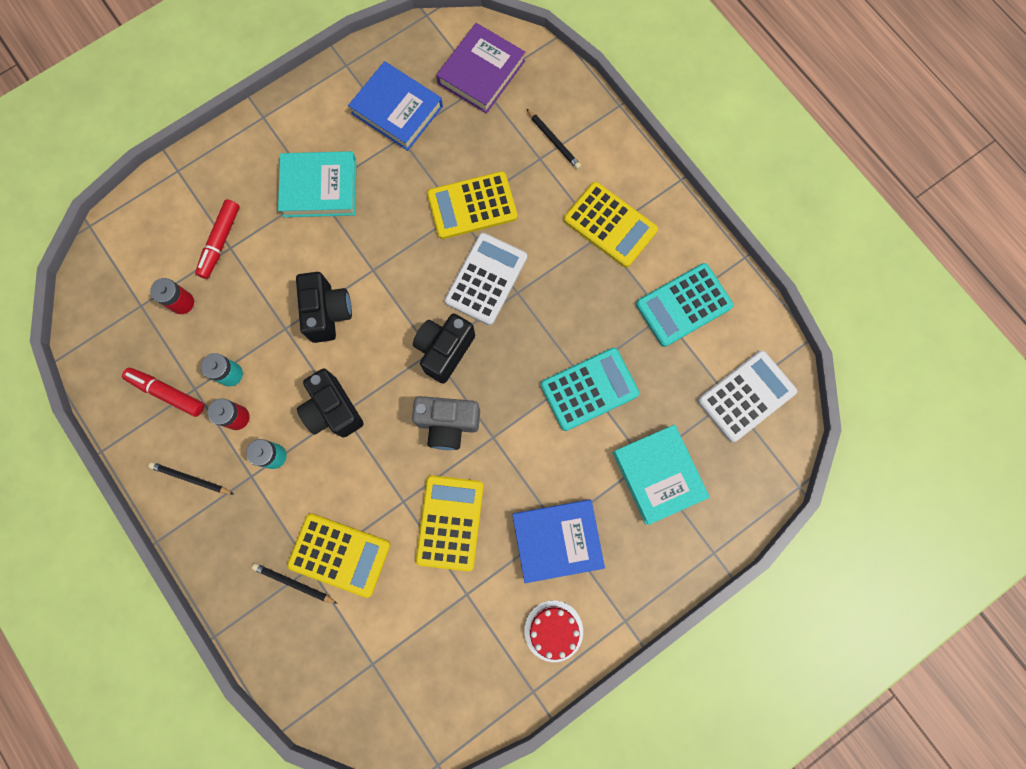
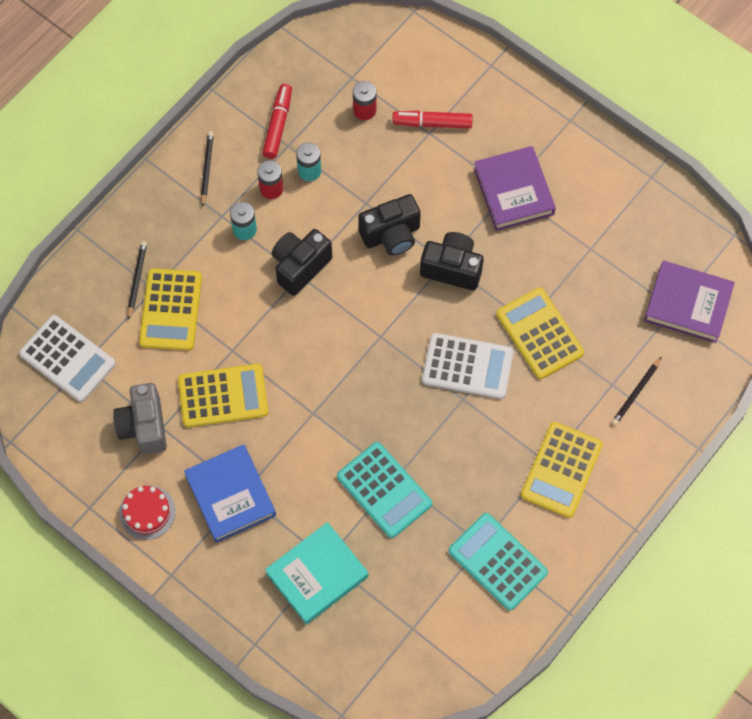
camera: 75 degrees right, 10 degrees down
turquoise book [278,151,356,217] -> purple book [474,146,556,231]
blue book [348,61,443,151] -> none
grey camera [412,396,480,450] -> grey camera moved to [113,383,167,454]
black camera [413,313,475,384] -> black camera moved to [420,232,484,290]
white calculator [698,350,797,442] -> white calculator moved to [19,315,116,402]

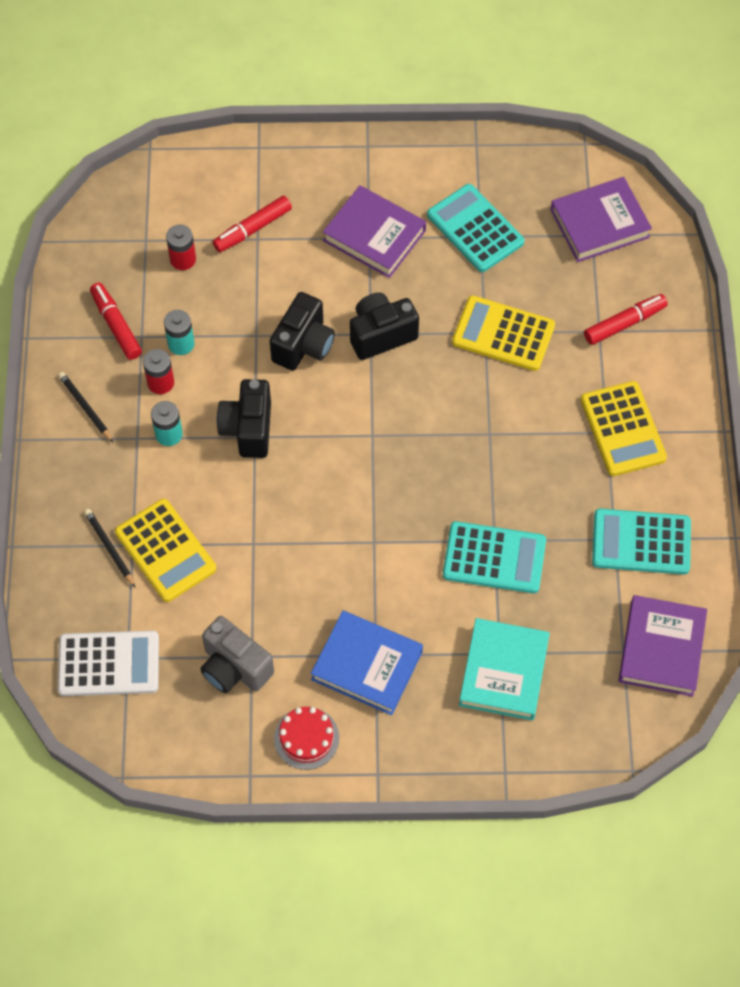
camera: 40 degrees left, 5 degrees down
yellow calculator [178,364,268,427] -> none
white calculator [422,333,514,399] -> none
black pencil [611,357,662,426] -> red marker [584,294,668,345]
none -> turquoise calculator [427,184,524,272]
none -> purple book [619,595,707,697]

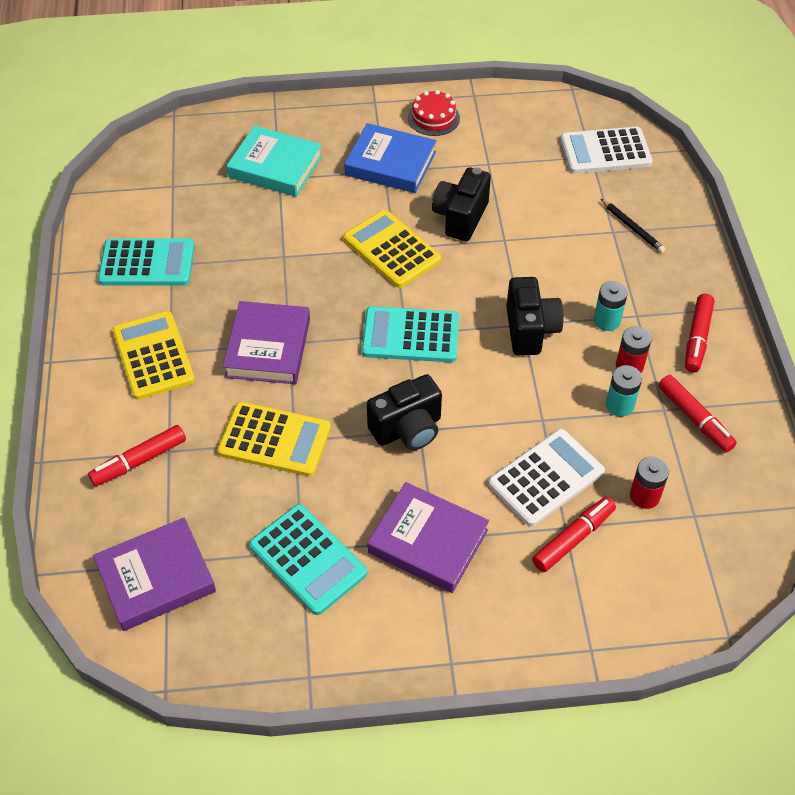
camera: 175 degrees right, 10 degrees down
black pencil [58,372,113,442] -> red marker [685,293,714,373]
yellow calculator [115,499,216,602] -> yellow calculator moved to [344,210,441,288]
grey camera [200,616,274,693] -> none
black camera [270,292,335,371] -> black camera moved to [432,168,491,241]
turquoise calculator [443,521,546,593] -> turquoise calculator moved to [362,306,459,363]
turquoise book [459,618,550,720] -> turquoise book turned 75 degrees counterclockwise [227,126,322,197]
purple book [619,595,707,697] -> purple book moved to [223,301,310,384]
none -> white calculator [488,429,605,527]

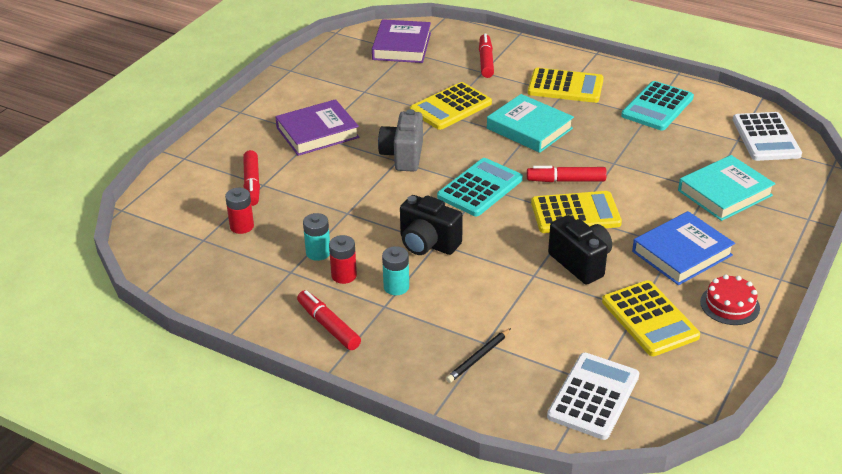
camera: 125 degrees right, 15 degrees down
purple book [223,301,310,384] -> turquoise book [487,94,574,153]
turquoise calculator [249,504,368,615] -> none
black camera [367,374,442,450] -> grey camera [378,109,423,172]
white calculator [488,429,605,527] -> white calculator moved to [733,112,802,161]
black pencil [601,199,666,253] -> black pencil turned 45 degrees counterclockwise [446,328,511,383]
red marker [658,375,737,452] -> red marker moved to [527,166,607,182]
none -> yellow calculator [602,280,700,356]

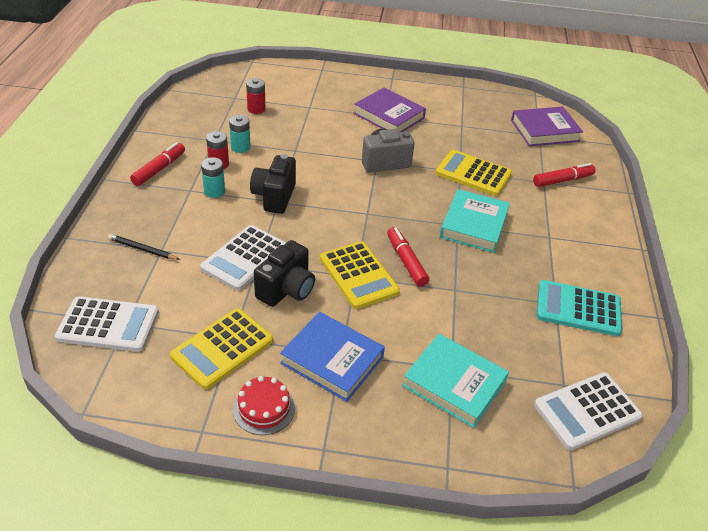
camera: 65 degrees right, 5 degrees up
red marker [243,150,260,206] -> none
turquoise calculator [437,158,523,216] -> none
yellow calculator [528,68,604,103] -> none
none -> white calculator [200,225,286,291]

